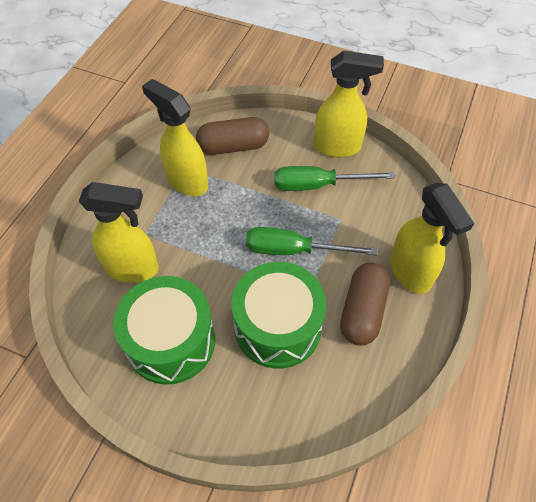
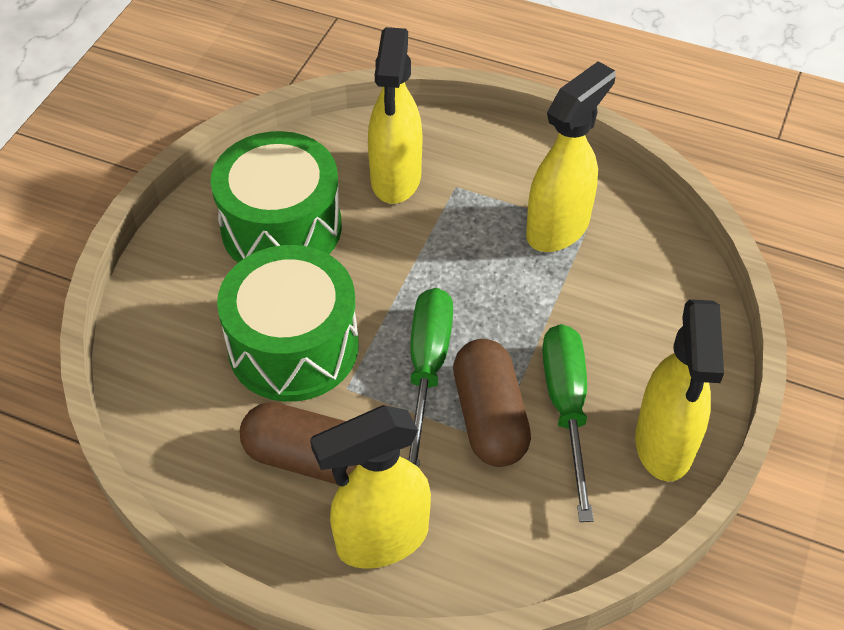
camera: 90 degrees right, 5 degrees down
brown capsule [196,117,269,155] -> brown capsule moved to [453,339,531,467]

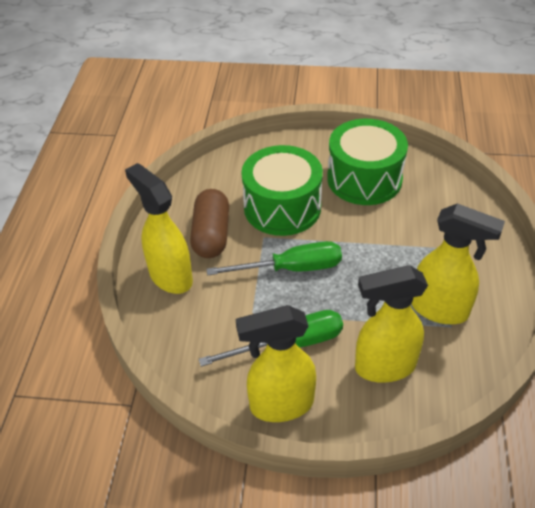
camera: 75 degrees right, 5 degrees down
yellow spray bottle [368,27,422,204] -> yellow spray bottle moved to [355,265,428,383]
brown capsule [453,339,531,467] -> none

